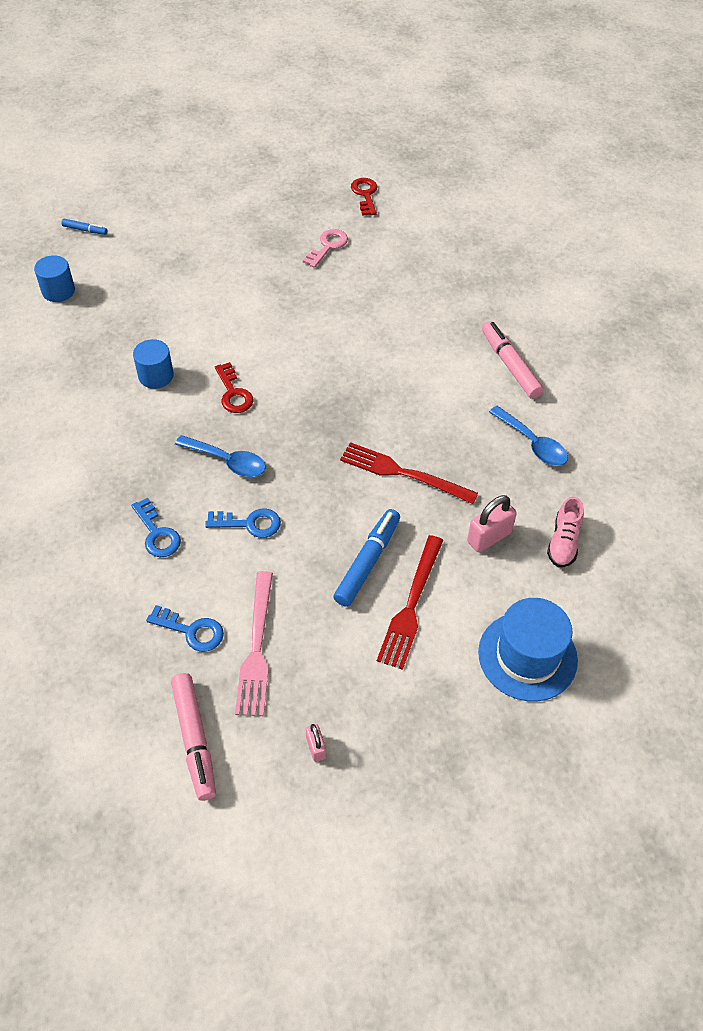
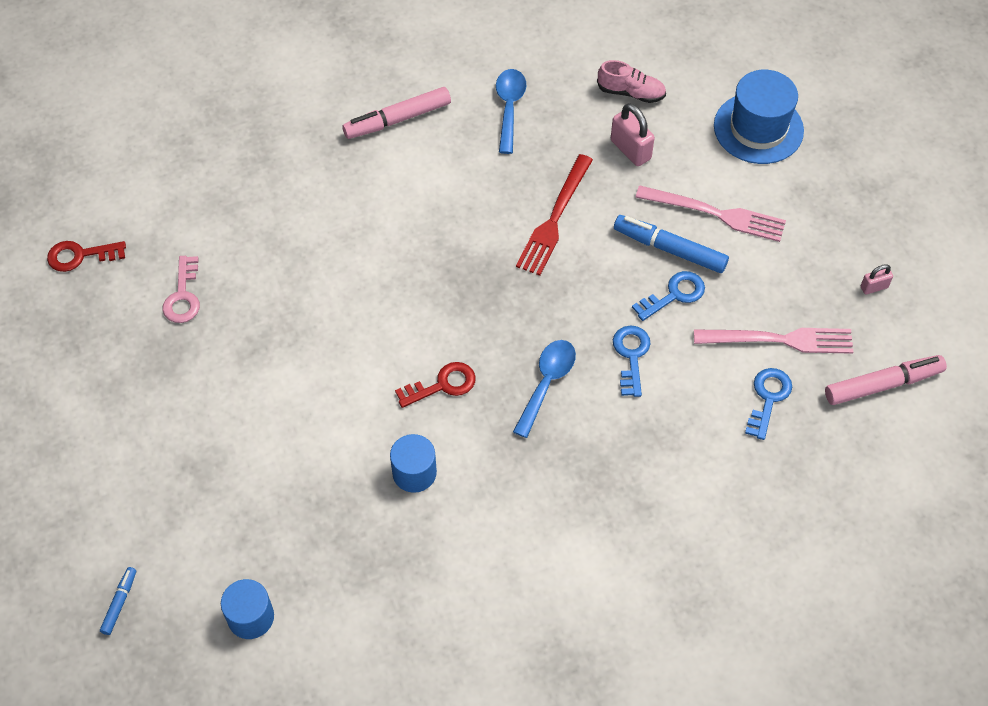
camera: 90 degrees left, 5 degrees up
blue key [131,498,181,557] -> blue key moved to [632,271,705,321]
pink key [303,229,348,268] -> pink key turned 120 degrees counterclockwise [162,256,200,323]
red fork [377,535,443,670] -> pink fork [635,185,786,242]
blue spoon [489,406,568,466] -> blue spoon turned 45 degrees counterclockwise [496,69,526,154]

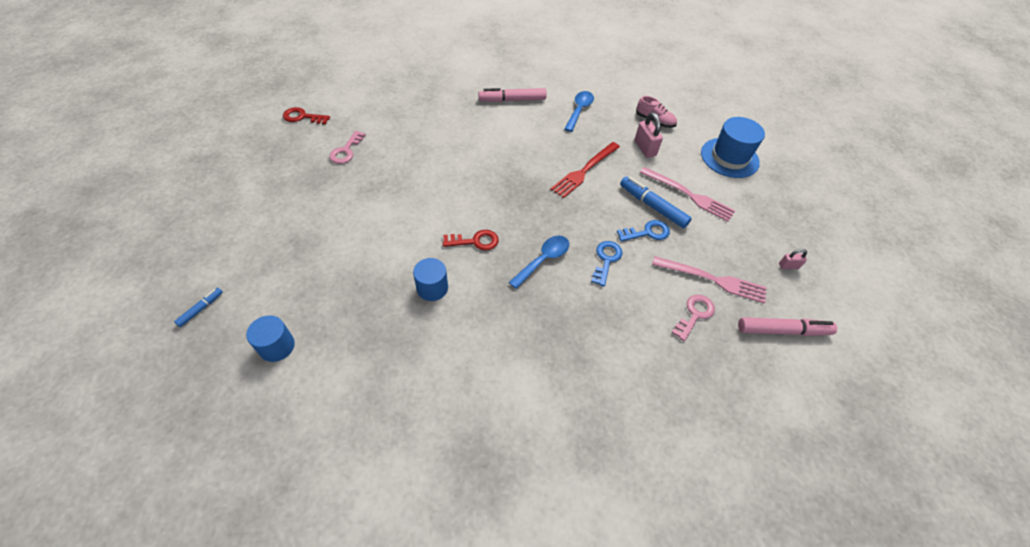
camera: 15 degrees right, 5 degrees down
blue key [745,368,792,440] -> pink key [671,295,715,341]

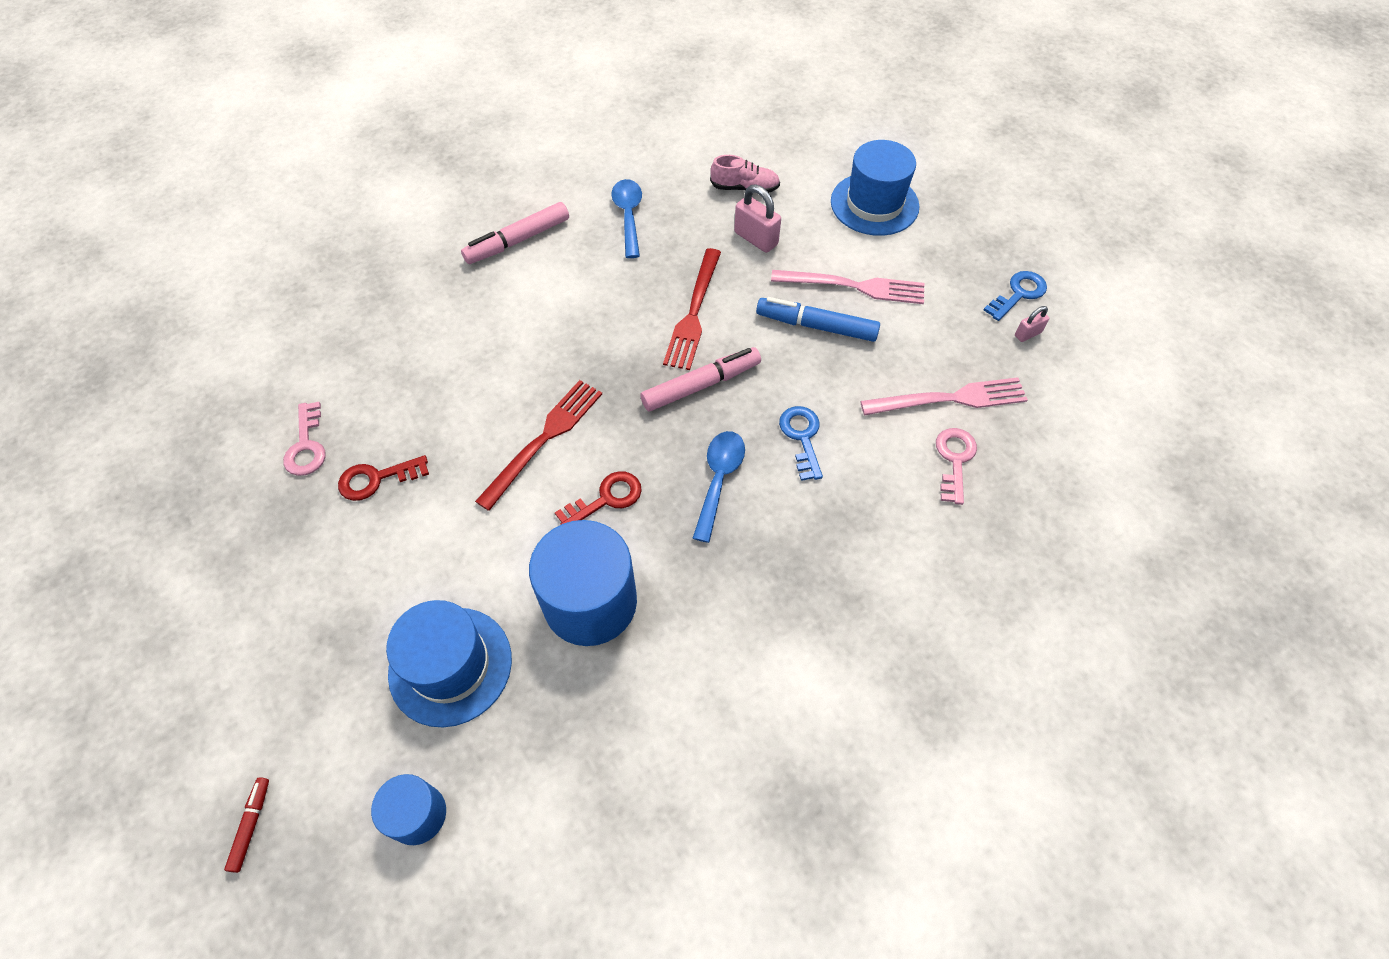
camera: 25 degrees left, 5 degrees up
blue marker [174,288,223,327] -> red marker [224,777,269,873]
red key [283,107,330,124] -> red key moved to [338,455,429,501]
blue cylinder [413,258,448,301] -> blue cylinder [529,520,637,646], size x1.85
blue key [617,220,670,242] -> blue key moved to [984,271,1047,321]
pink marker [738,317,837,336] -> pink marker moved to [640,347,761,411]
none -> blue hat [386,600,512,727]
none -> red fork [475,380,602,511]

